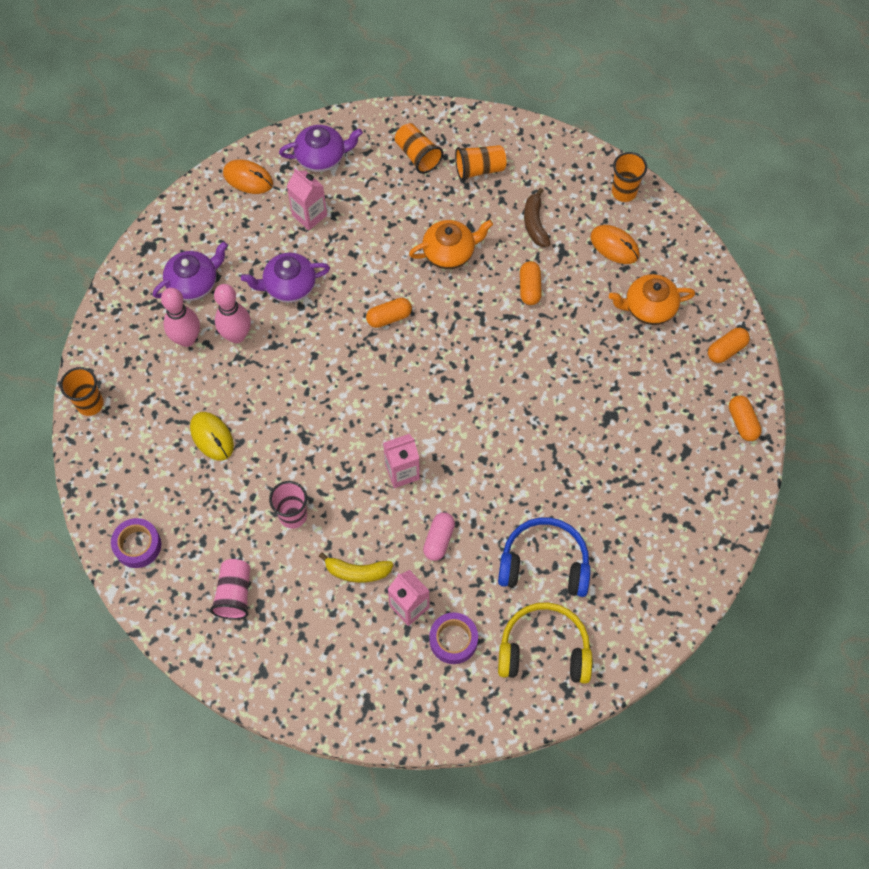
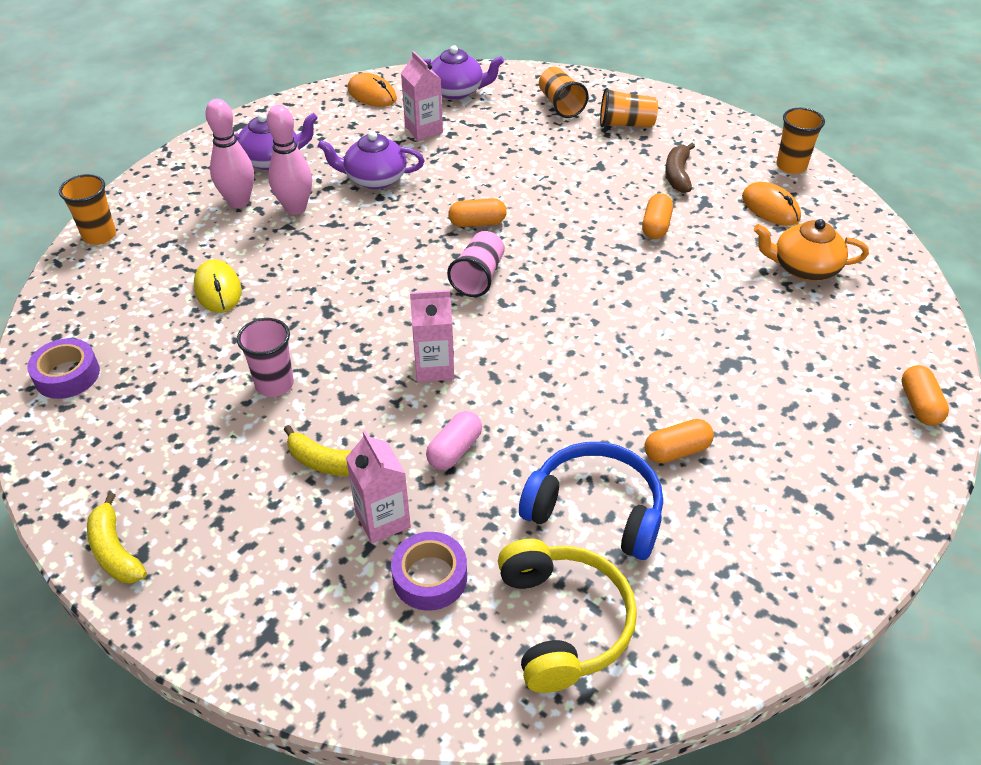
camera: 15 degrees right, 20 degrees down
pink cup [210,559,250,620] -> pink cup moved to [447,231,505,297]
orange teapot [409,220,493,269] -> none
yellow headphones [498,602,592,684] -> yellow headphones turned 60 degrees clockwise [498,539,637,693]
orange capsule [708,328,750,363] -> orange capsule moved to [645,419,714,463]
none -> yellow banana [87,492,147,584]

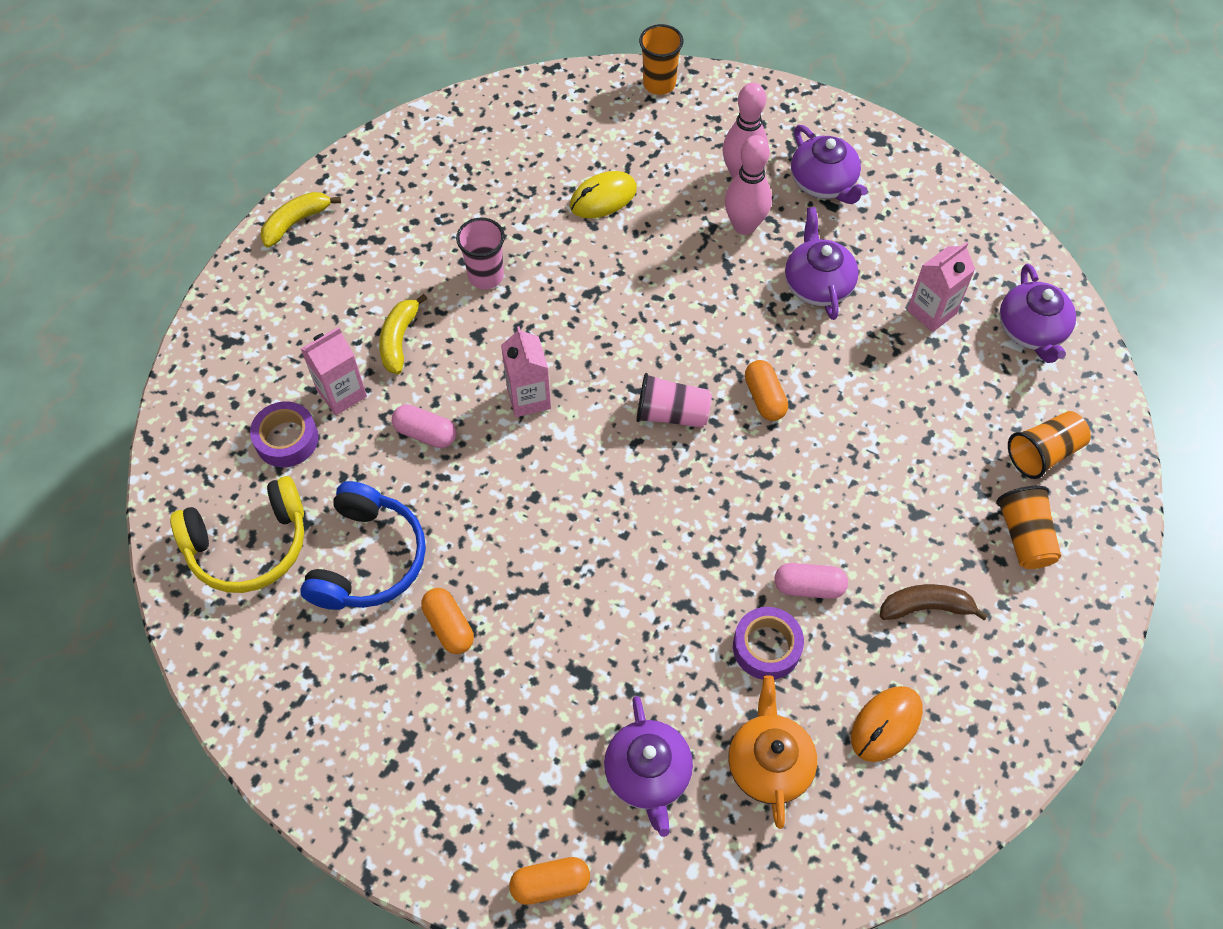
camera: 80 degrees right, 15 degrees up
purple tape [27,338,100,399] -> purple tape moved to [733,607,804,680]
orange mouse [348,73,397,107] -> none
orange capsule [642,193,673,239] -> pink capsule [775,563,848,599]
orange cup [776,108,825,174] -> none
none -> purple teapot [604,696,693,837]

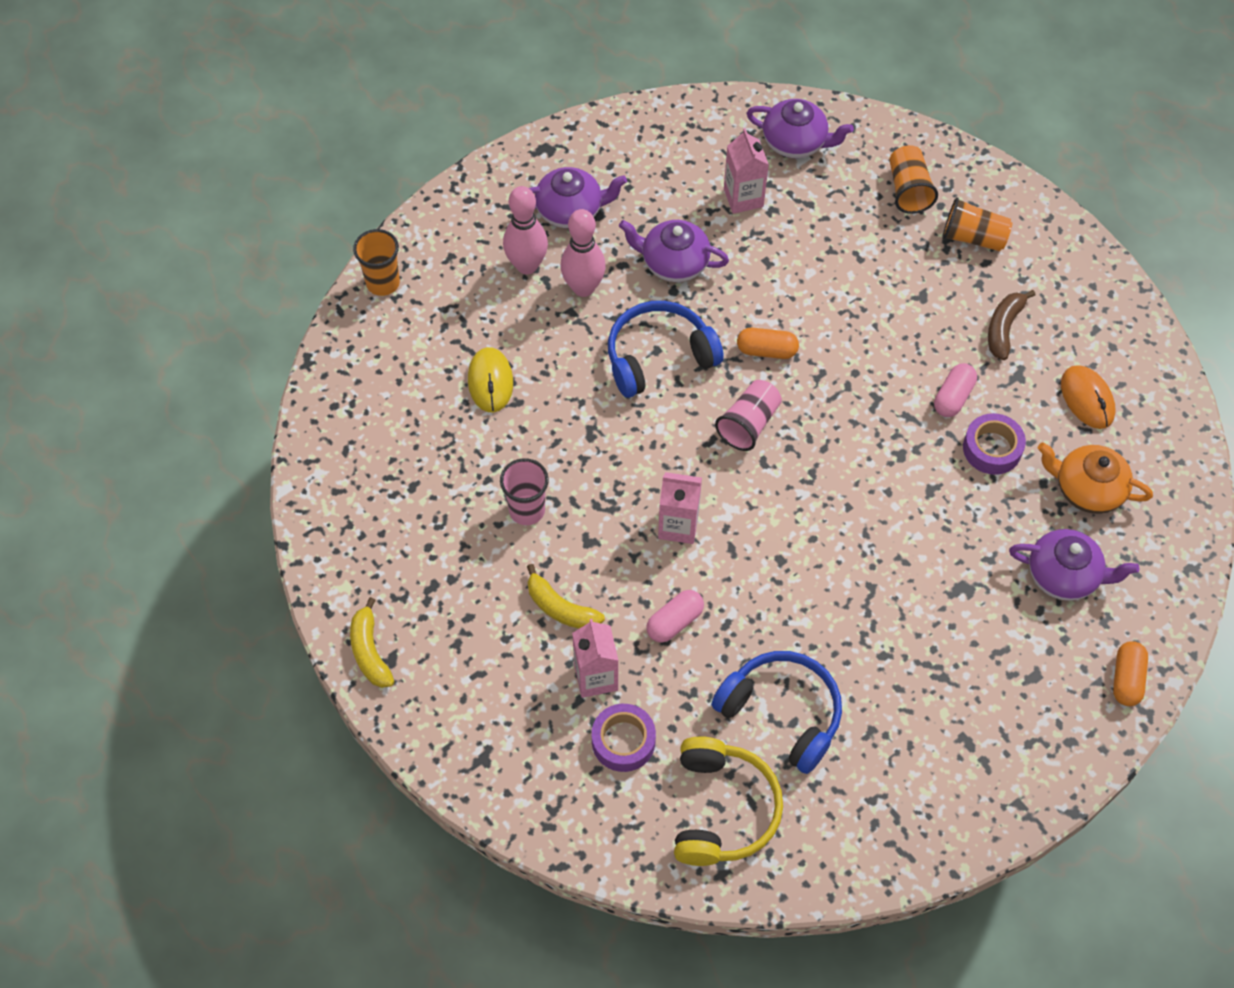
camera: 65 degrees left, 0 degrees up
orange capsule [421,588,474,654] -> none
none -> blue headphones [608,301,724,398]

